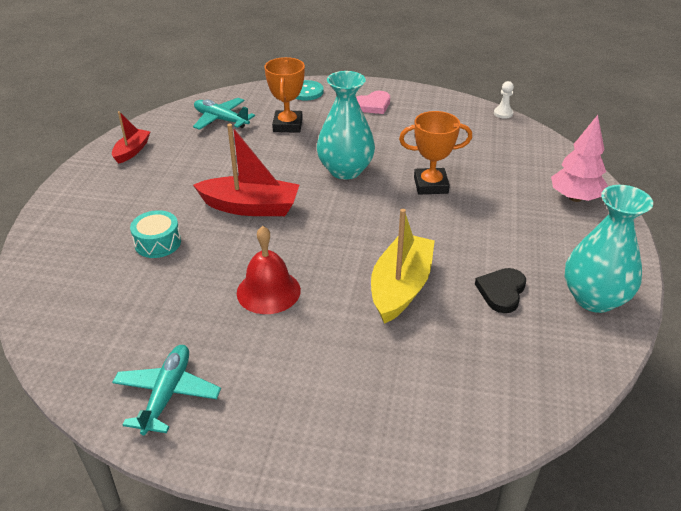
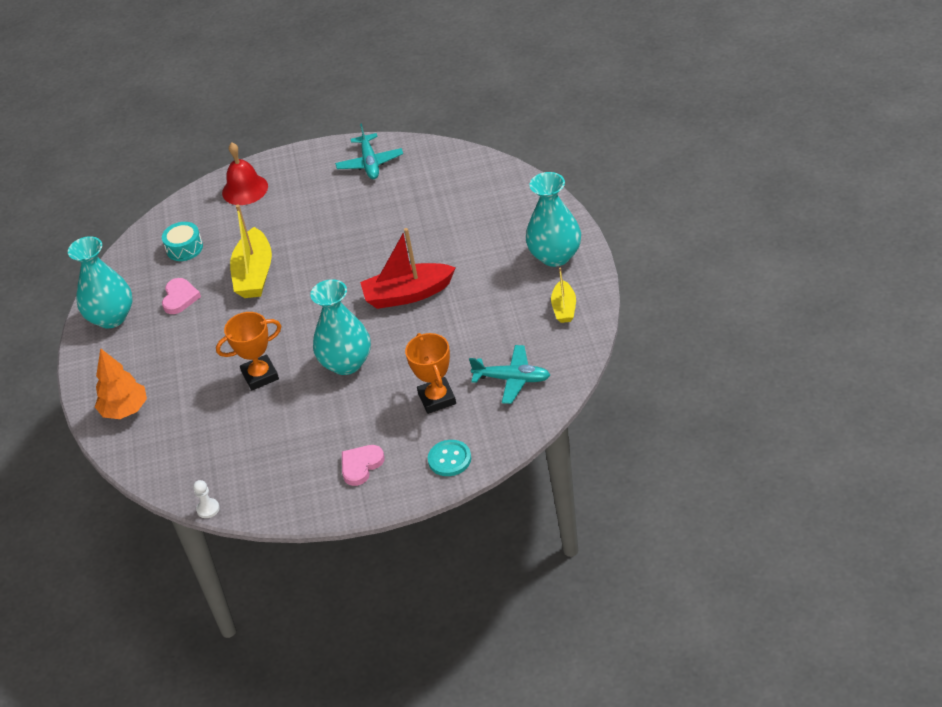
camera: 165 degrees right, 5 degrees up
red boat [112,111,150,164] -> yellow boat [551,268,576,323]
turquoise drum [130,210,181,258] -> turquoise drum moved to [162,222,203,261]
red bell [237,226,301,314] -> red bell moved to [222,142,268,205]
black heart [475,268,526,313] -> pink heart [162,278,201,314]
pink tree [551,115,608,202] -> orange tree [95,348,147,419]
none -> turquoise vase [526,172,581,267]

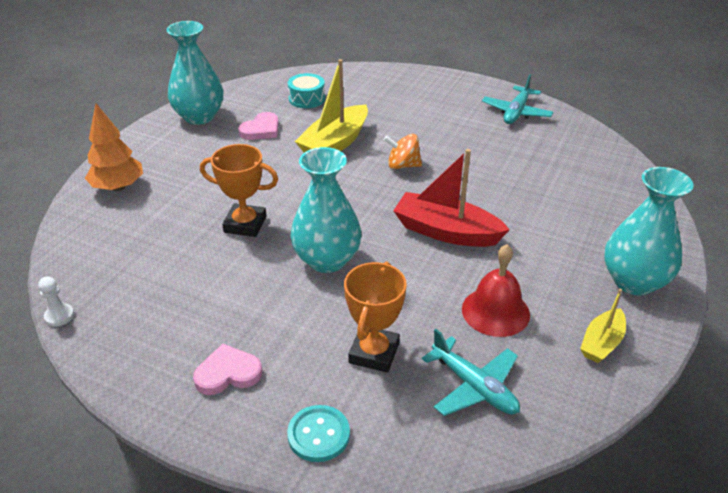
camera: 30 degrees right, 5 degrees down
red bell [222,142,268,205] -> red bell moved to [462,244,530,337]
none -> orange spinning top [384,134,422,169]

